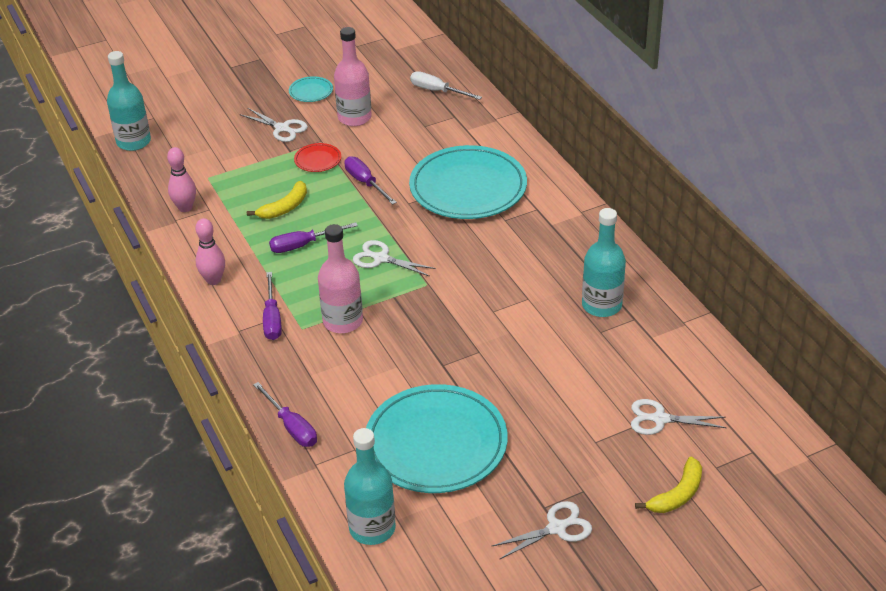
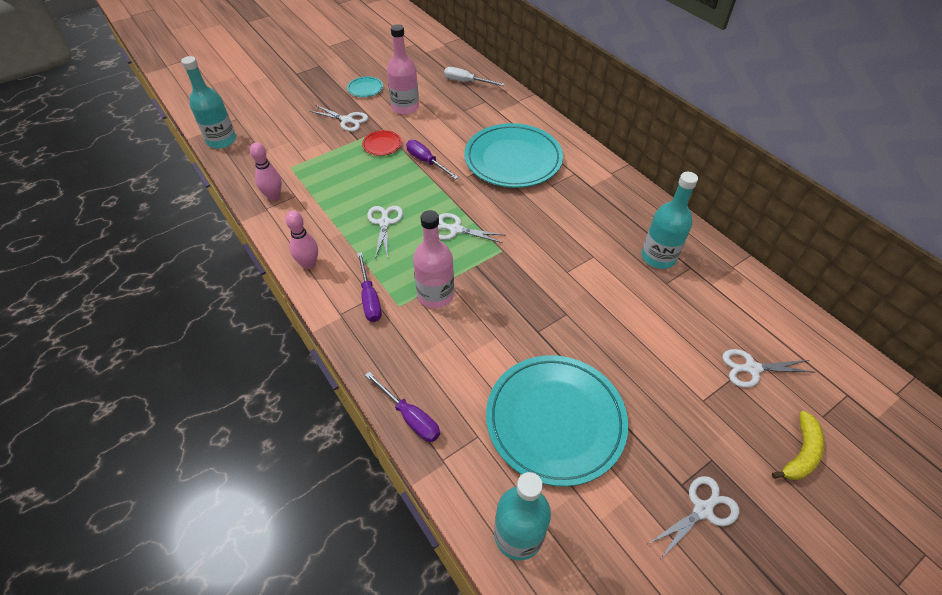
camera: 10 degrees left, 10 degrees up
yellow banana [247,181,307,219] -> none
purple screwdriver [269,222,358,253] -> white scissors [367,206,403,259]

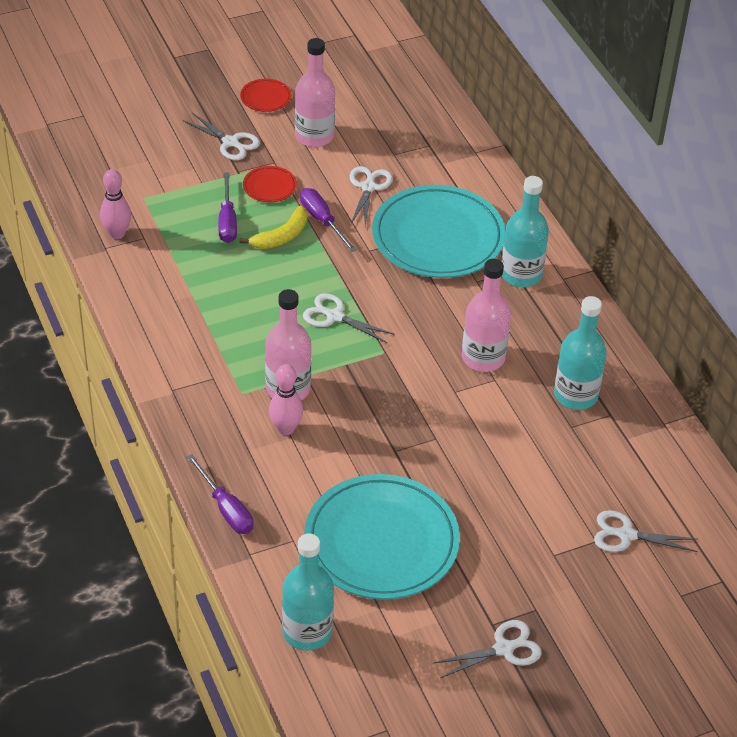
camera: 10 degrees right, 5 degrees down
turquoise bottle [181,56,236,149] -> turquoise bottle moved to [502,176,549,287]
pink bowling pin [285,211,318,269] -> pink bowling pin moved to [269,364,303,435]
turquoise plate [347,76,383,97] -> red plate [240,79,292,112]
purple screwdriver [357,252,382,322] -> purple screwdriver moved to [218,173,237,243]
white scissors [367,206,403,259] -> white scissors moved to [350,166,393,226]
white screwdriver [444,67,505,86] -> none
yellow banana [772,411,824,480] -> yellow banana moved to [239,206,307,249]
none -> pink bottle [462,259,511,372]

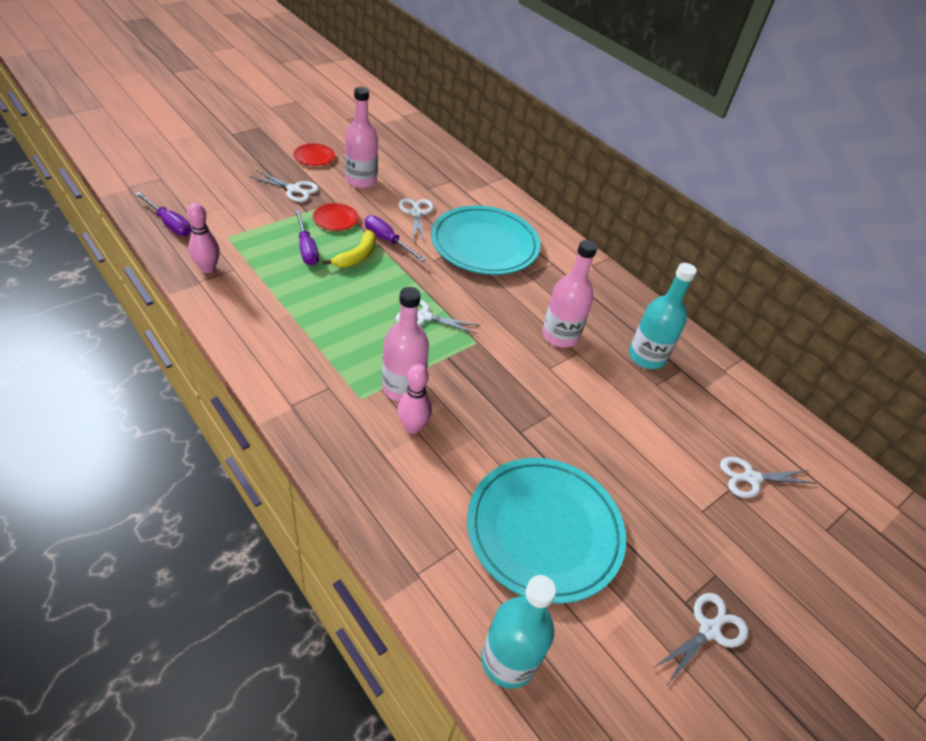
camera: 20 degrees left, 0 degrees up
purple screwdriver [187,454,253,534] -> purple screwdriver moved to [135,192,191,236]
turquoise bottle [502,176,549,287] -> none

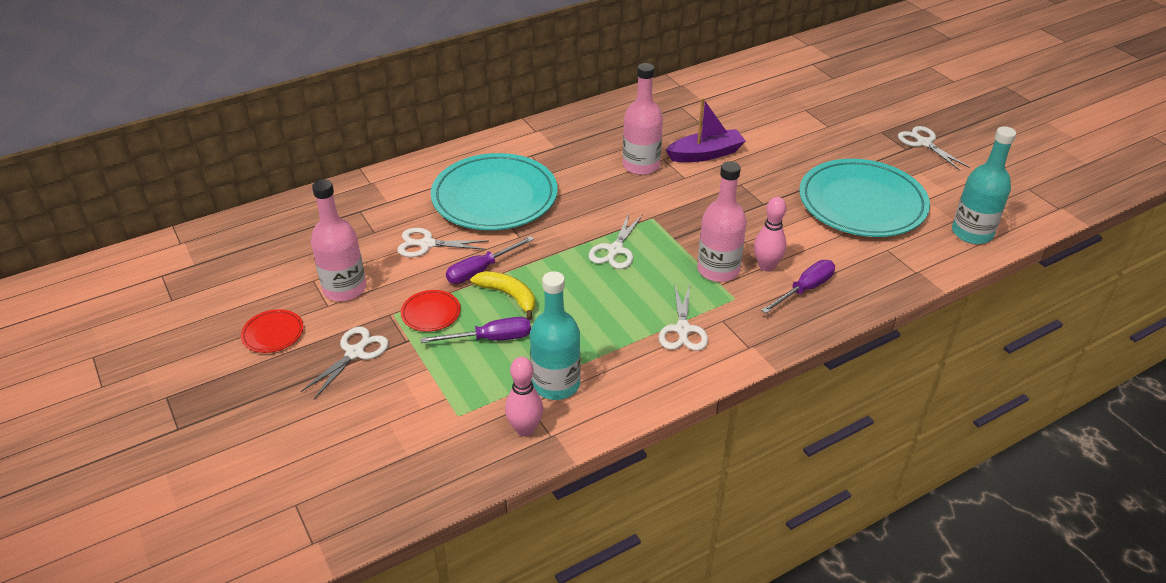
camera: 75 degrees left, 5 degrees down
purple screwdriver [135,192,191,236] -> purple screwdriver moved to [761,260,835,313]
turquoise bottle [629,263,697,369] -> turquoise bottle moved to [530,271,581,400]
white scissors [720,457,816,498] -> white scissors moved to [659,284,708,351]
none -> purple boat [665,98,746,162]

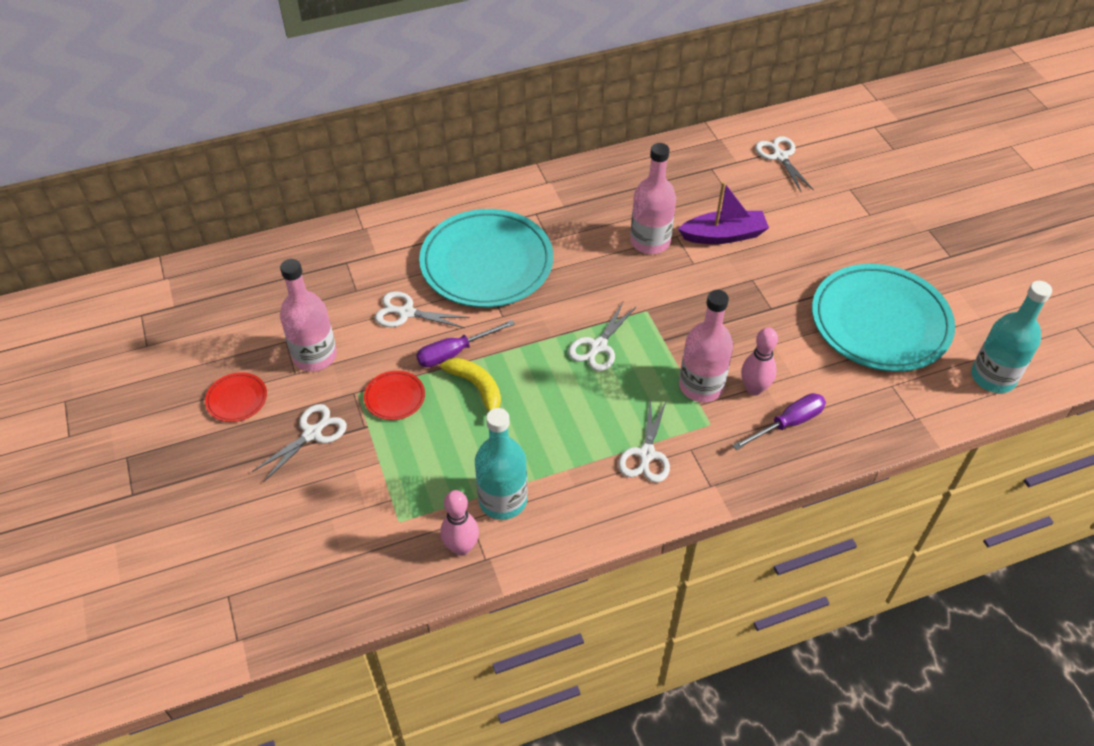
camera: 10 degrees right, 10 degrees up
purple screwdriver [421,317,531,343] -> none
white scissors [898,126,970,170] -> white scissors moved to [755,136,814,193]

